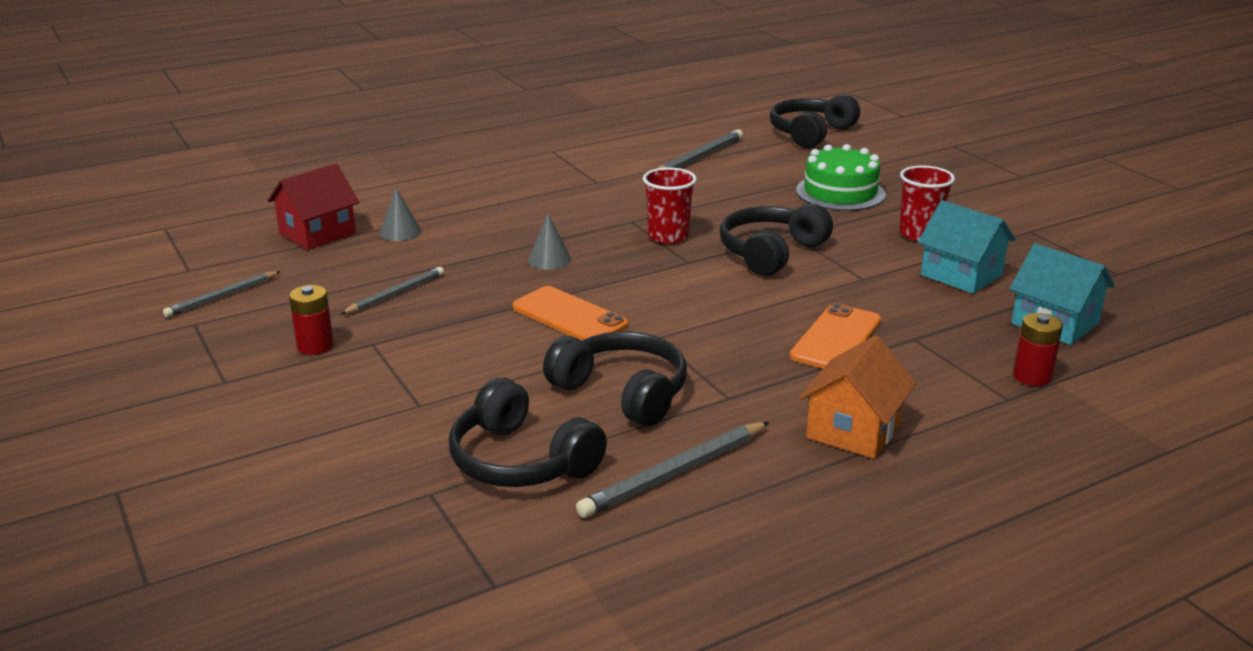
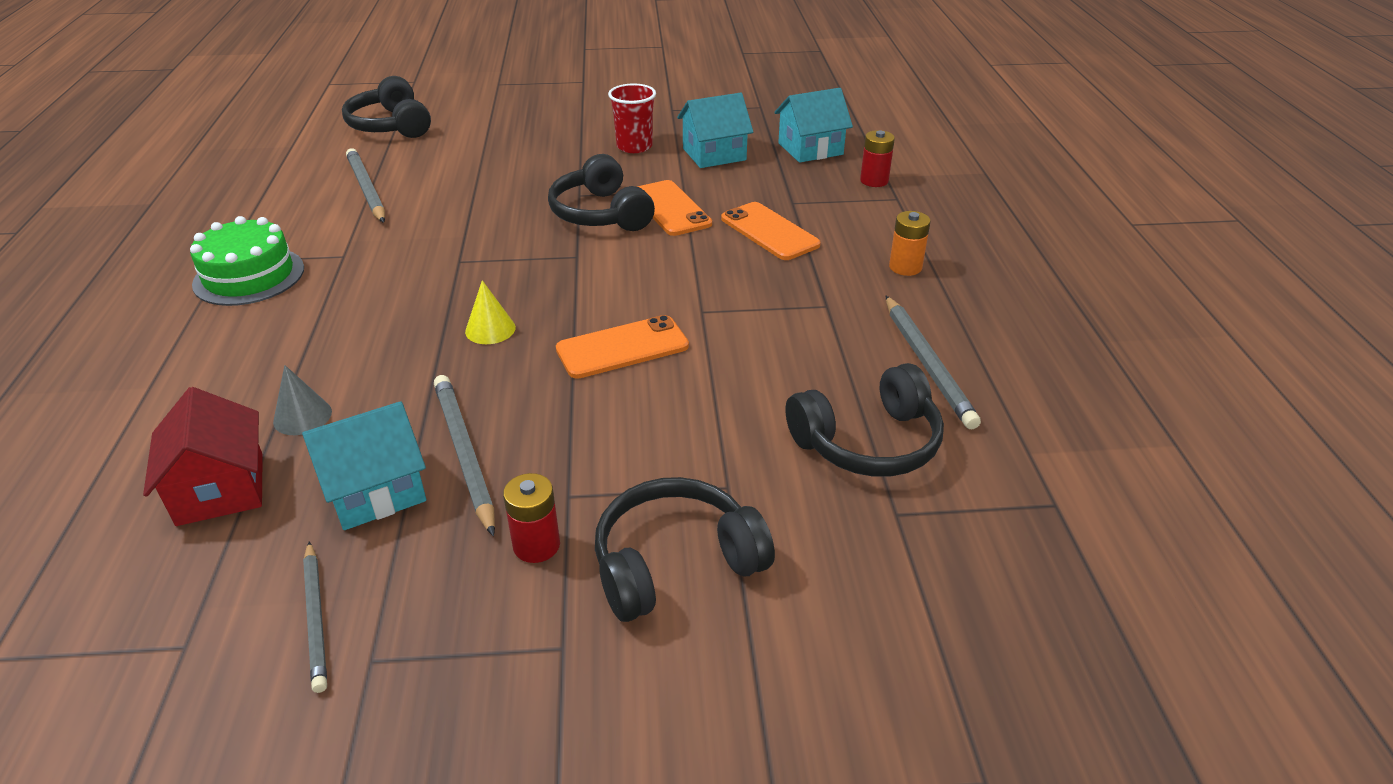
camera: 65 degrees left, 10 degrees up
grey pencil [341,267,444,314] -> grey pencil [434,375,495,537], size x1.51
grey cone [528,213,571,270] -> yellow cone [465,280,516,344]
black headphones [543,331,687,427] -> black headphones moved to [595,477,775,622]
red cup [643,167,697,244] -> none
green cake [796,144,886,211] -> green cake moved to [190,216,304,306]
orange house [799,335,916,459] -> orange battery [889,211,931,276]
none -> turquoise house [302,401,426,530]
none -> orange phone [637,180,712,236]

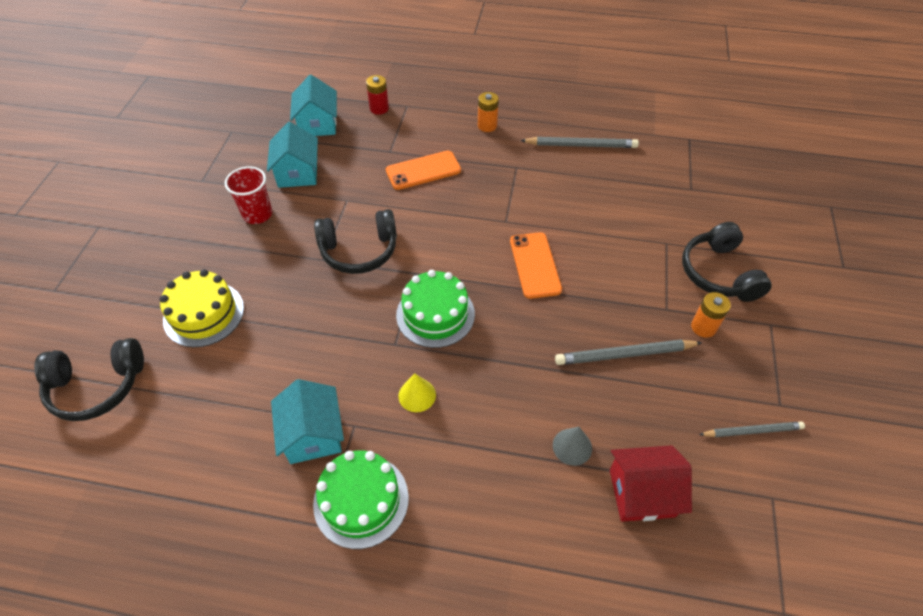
camera: 75 degrees left, 15 degrees up
turquoise house [302,401,426,530] -> turquoise house moved to [271,379,344,464]
grey pencil [346,148,385,223] -> none
yellow cone [465,280,516,344] -> yellow cone moved to [399,373,436,412]
red battery [503,473,560,563] -> orange battery [691,292,731,338]
orange phone [637,180,712,236] -> none
black headphones [786,363,944,477] -> none
none -> yellow cake [160,269,244,347]
none -> green cake [396,270,475,348]

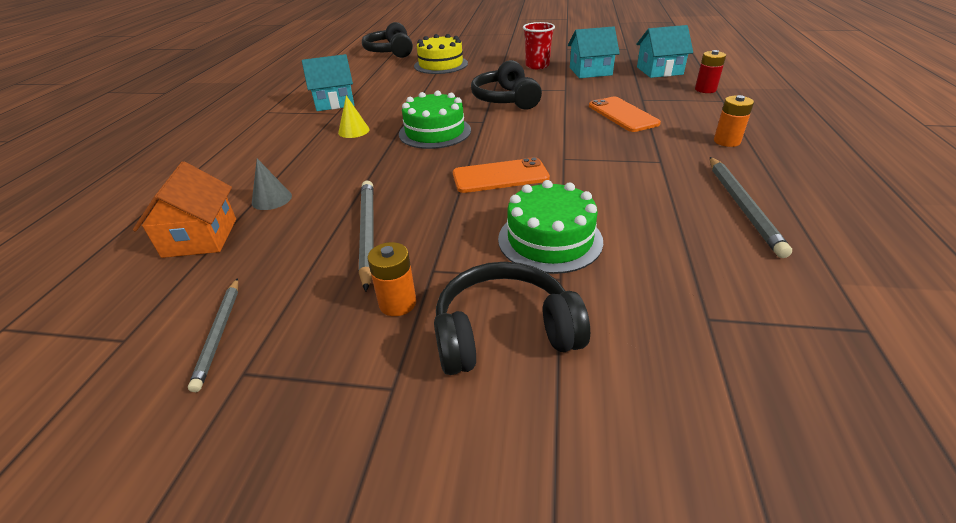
camera: 90 degrees right, 15 degrees down
green cake [313,450,409,549] -> green cake moved to [498,180,603,274]
red house [610,445,692,522] -> orange house [133,161,236,258]

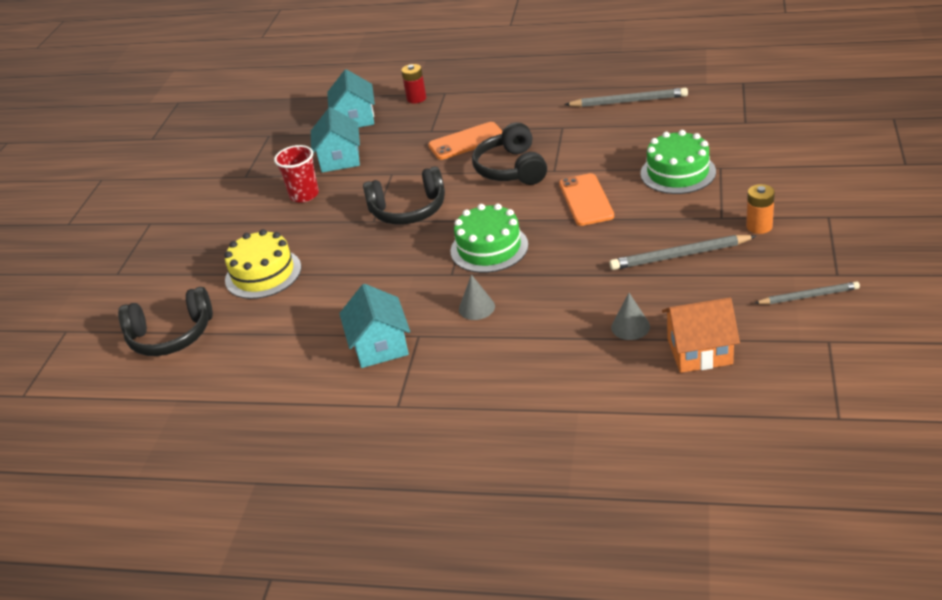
camera: 85 degrees left, 0 degrees up
yellow cone [338,95,370,138] -> grey cone [459,274,495,320]
black headphones [434,262,590,375] -> black headphones moved to [472,122,547,185]
orange battery [714,95,754,147] -> none

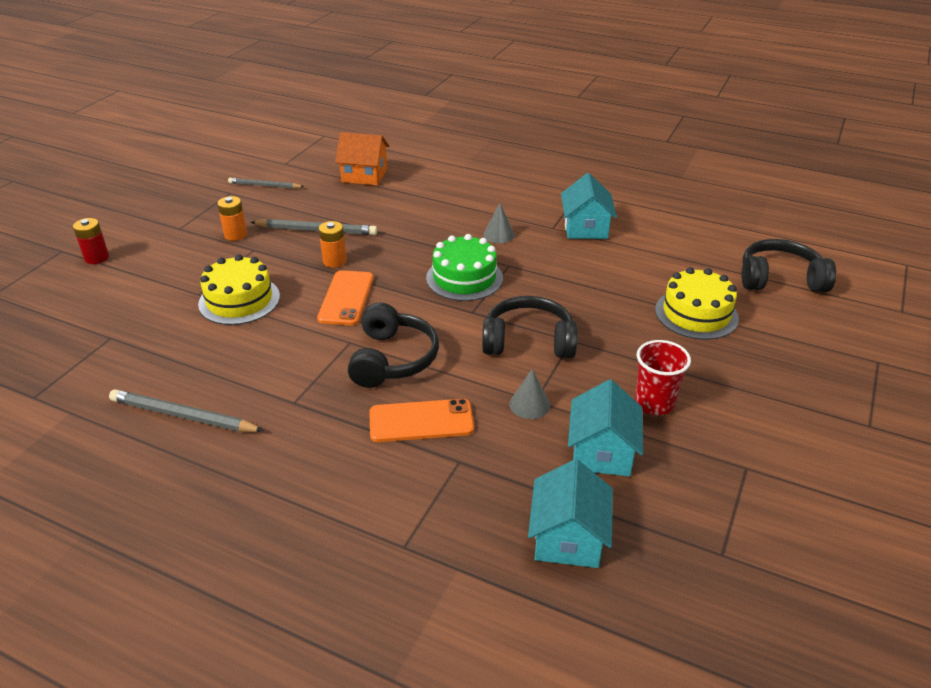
camera: 170 degrees left, 0 degrees up
red battery [401,64,426,104] -> red battery moved to [73,218,109,264]
grey cone [611,293,650,340] -> grey cone moved to [509,369,550,419]
green cake [641,130,716,194] -> yellow cake [198,254,280,325]
none -> orange battery [319,221,347,268]

